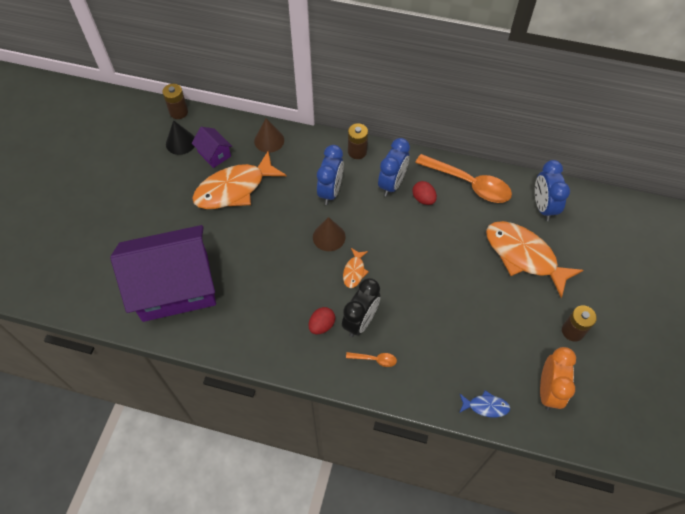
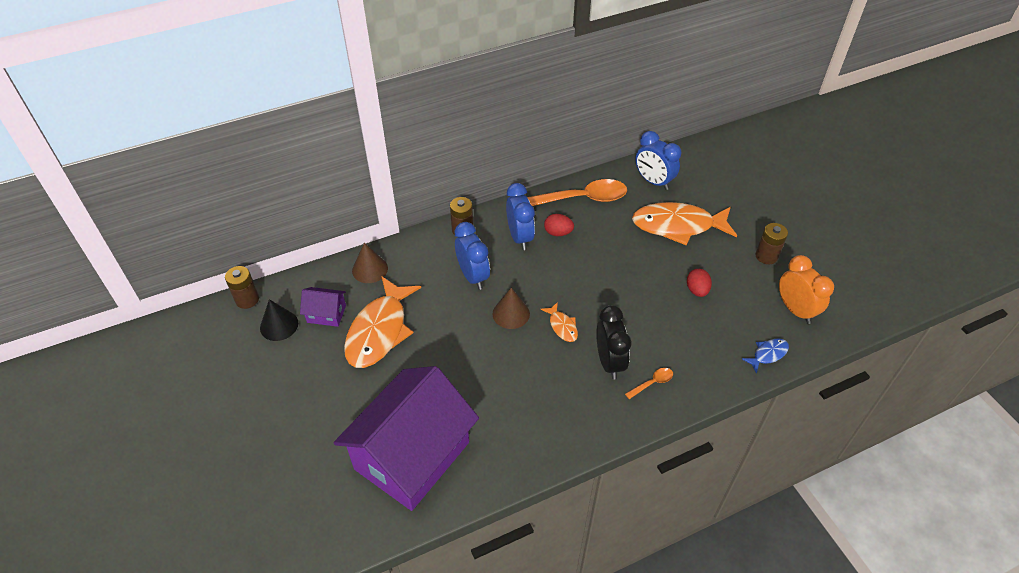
camera: 40 degrees left, 10 degrees down
red egg [309,307,335,334] -> red egg moved to [687,269,712,297]

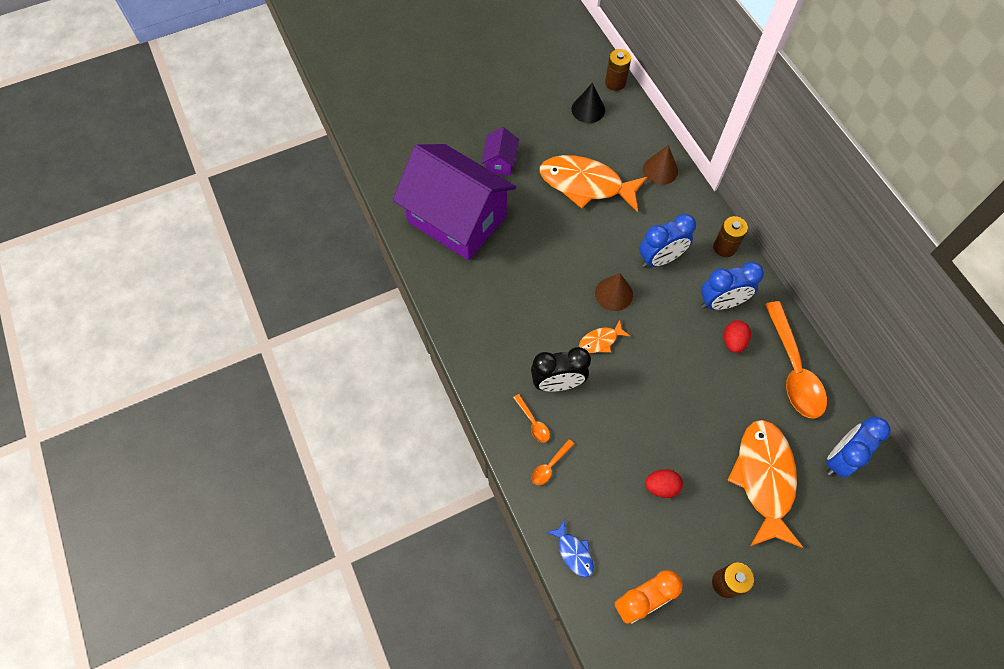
camera: 90 degrees right, 15 degrees up
purple house [300,287,346,327] -> purple house moved to [482,127,519,176]
none -> orange spoon [531,439,574,485]

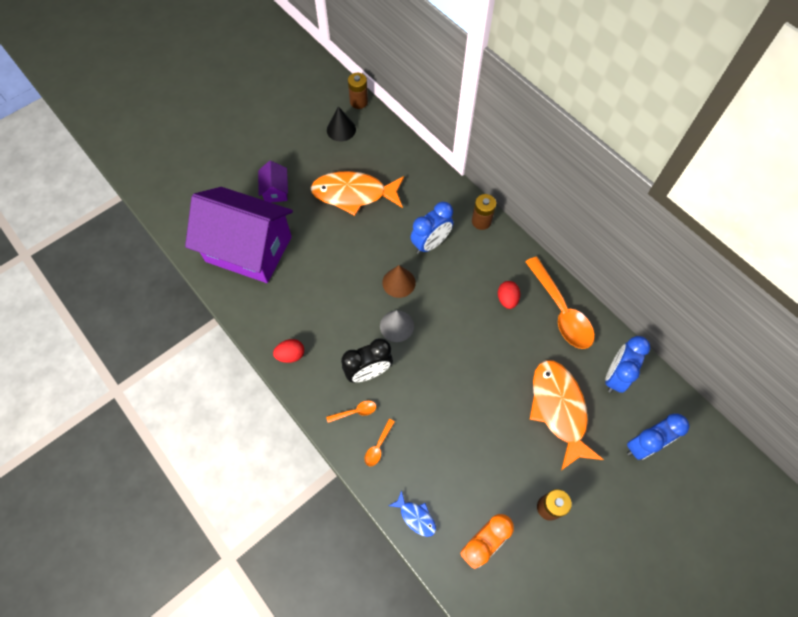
camera: 15 degrees left, 0 degrees up
orange spoon [513,394,550,443] -> orange spoon turned 60 degrees counterclockwise [326,400,376,423]
orange fish [579,320,630,353] -> grey cone [380,310,414,342]
brown cone [643,145,678,185] -> none
red egg [645,469,683,498] -> red egg moved to [273,339,304,363]
blue clock [701,262,764,310] -> blue clock moved to [627,413,689,460]

